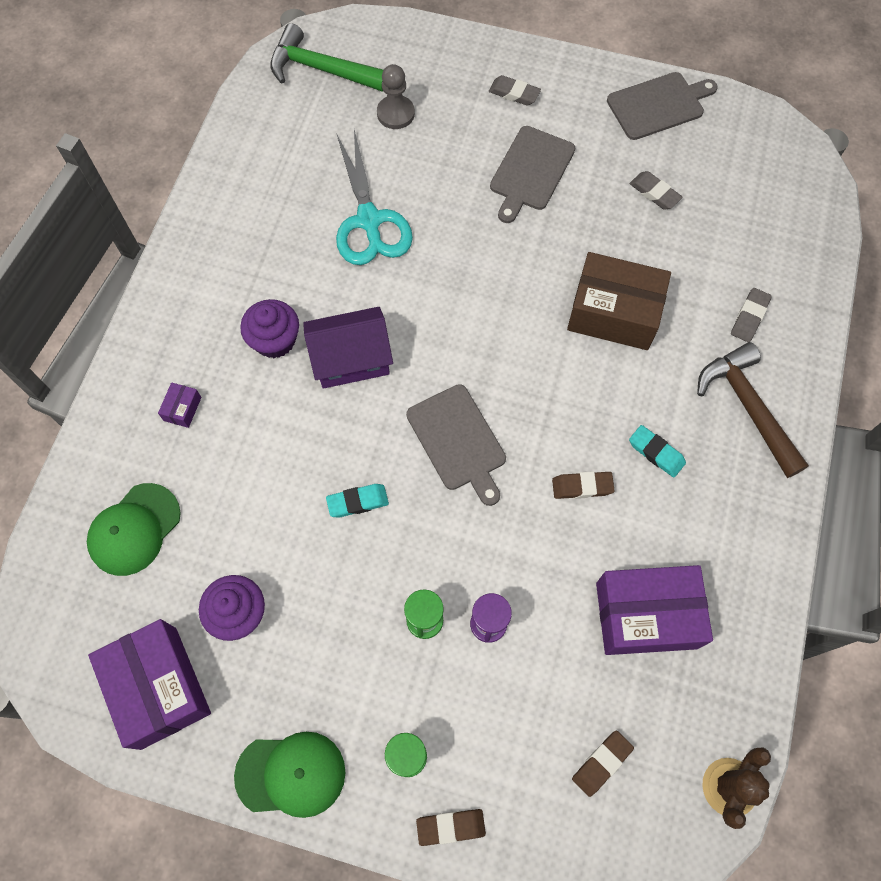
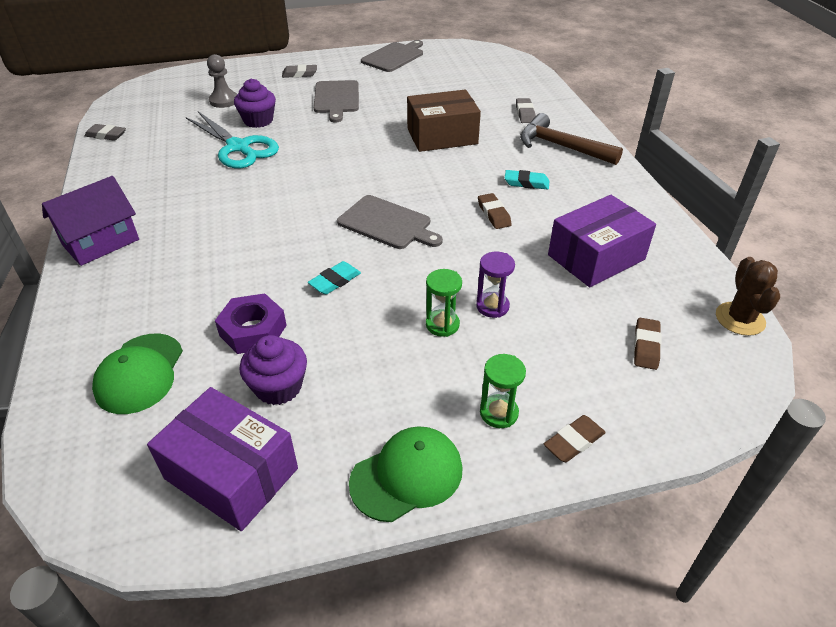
camera: 30 degrees left, 25 degrees down
purple box [158,382,201,428] -> none
purple cupcake [240,299,299,358] -> purple cupcake moved to [234,79,276,128]
green hammer [270,23,383,92] -> none
purple house [303,307,393,389] -> purple house moved to [42,176,139,266]
brown eraser [552,471,615,499] -> brown eraser turned 75 degrees counterclockwise [478,193,512,229]
grey eraser [630,171,683,210] -> grey eraser moved to [84,124,126,141]
none -> purple nut [215,293,287,354]

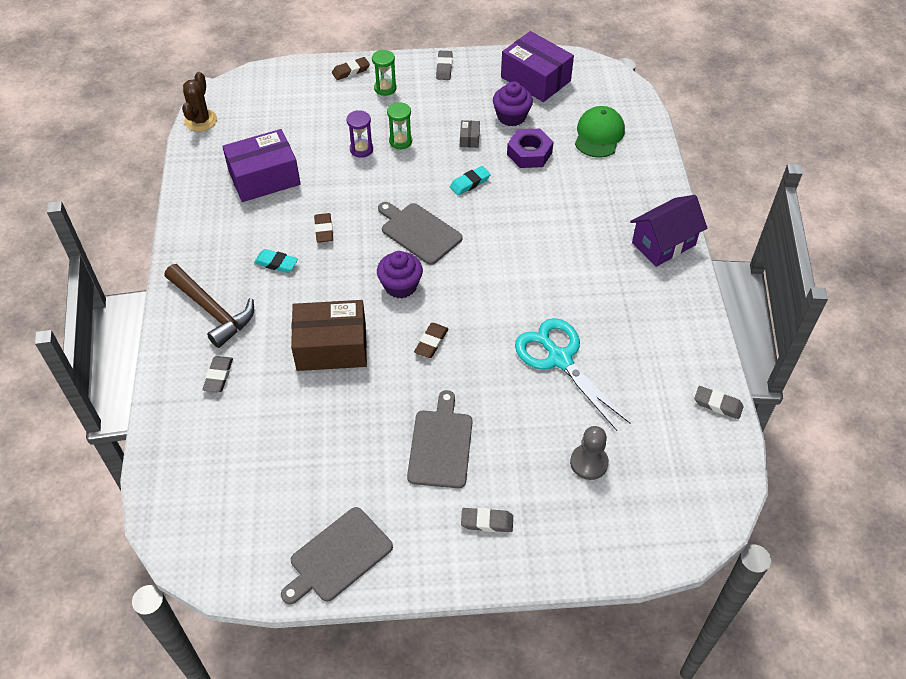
camera: 170 degrees left, 10 degrees up
purple cupcake [234,79,276,128] -> purple cupcake moved to [377,251,423,298]
green cap [349,426,463,522] -> grey eraser [436,51,453,80]
brown eraser [634,318,662,370] -> brown eraser moved to [414,323,448,358]
none -> grey box [460,120,480,148]

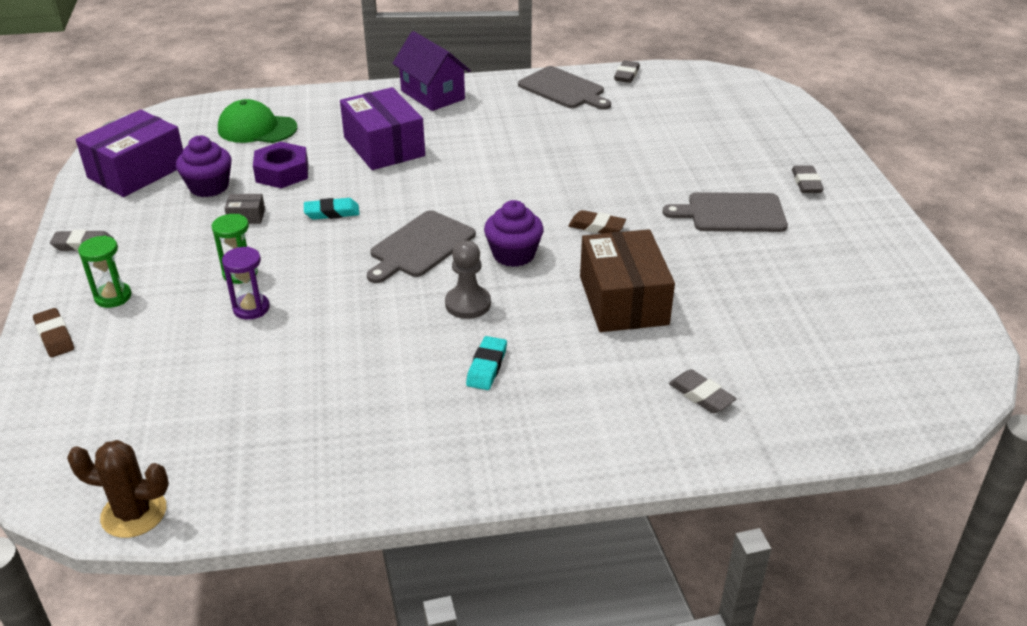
camera: 95 degrees left, 15 degrees down
brown hammer [165,264,254,348] -> none
grey eraser [202,356,233,393] -> grey eraser turned 45 degrees clockwise [669,369,736,413]
purple box [222,129,301,202] -> purple box moved to [340,87,425,170]
grey cutting board [281,507,393,604] -> grey cutting board moved to [518,66,611,110]
brown eraser [314,213,333,243] -> none
turquoise eraser [450,166,491,195] -> turquoise eraser turned 60 degrees counterclockwise [304,198,360,220]
turquoise scissors [515,318,631,431] -> none
grey pawn [570,426,609,480] -> grey pawn moved to [445,240,491,319]

